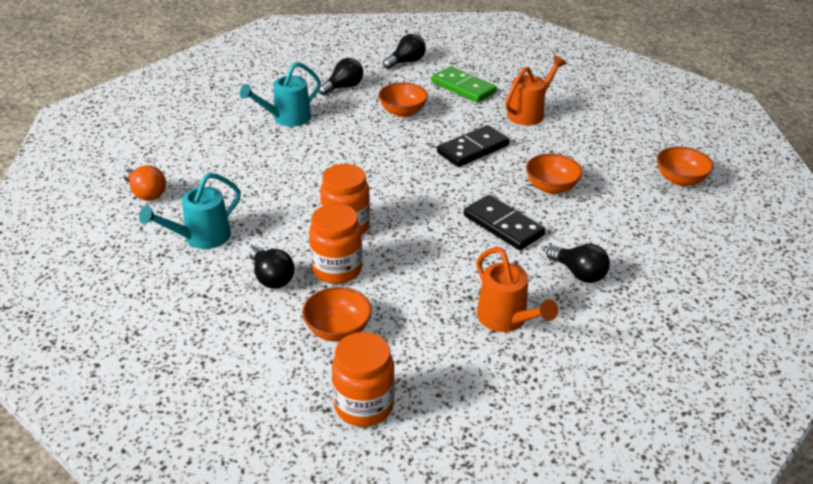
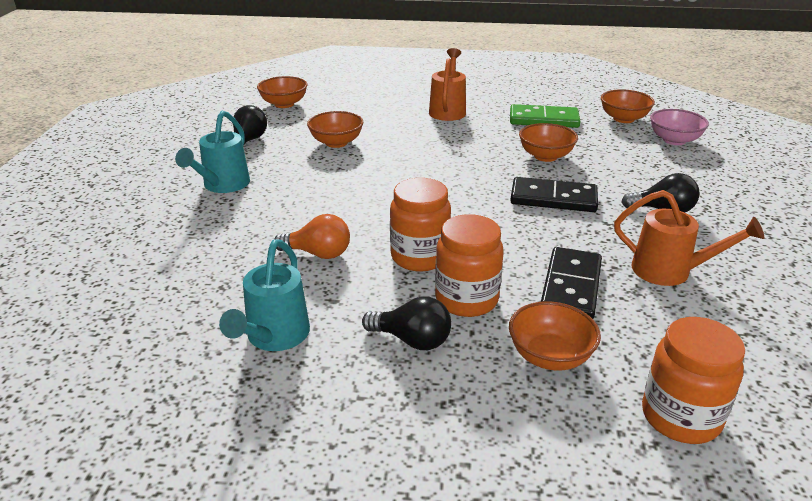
camera: 35 degrees left, 5 degrees down
orange light bulb [123,165,166,201] -> orange light bulb moved to [274,214,350,259]
black light bulb [383,34,426,69] -> orange bowl [257,76,307,108]
green domino [431,66,497,103] -> green domino moved to [510,104,581,128]
black domino [437,125,510,167] -> black domino moved to [541,247,602,319]
none -> pink bowl [650,109,709,145]

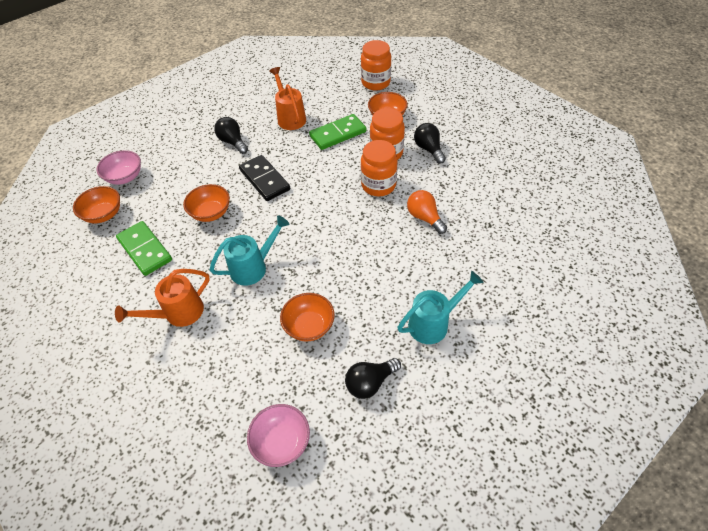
camera: 135 degrees left, 20 degrees up
turquoise watering can [219,240,310,351] -> turquoise watering can moved to [210,215,290,286]
orange bowl [257,76,307,108] -> pink bowl [247,404,310,467]
black domino [541,247,602,319] -> green domino [309,114,366,150]

